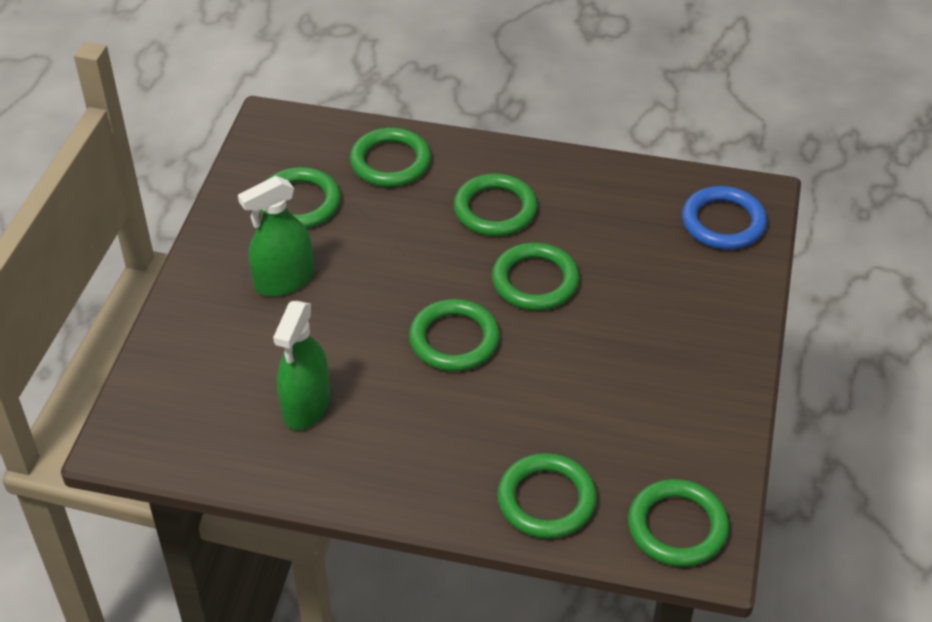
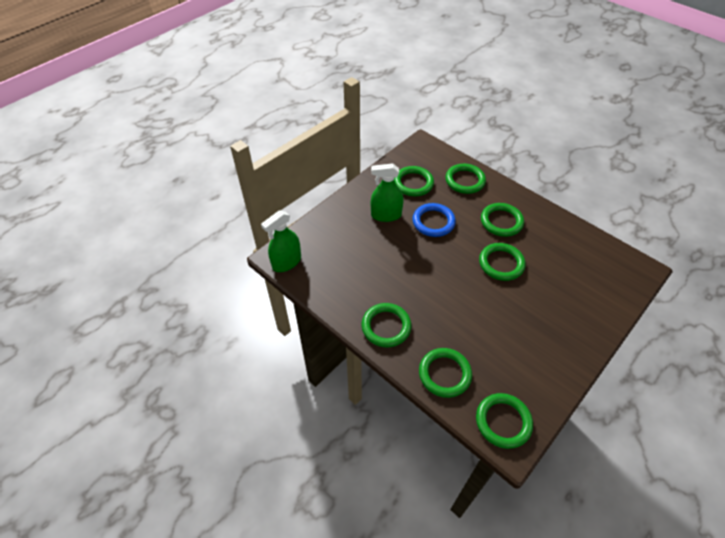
camera: 30 degrees right, 5 degrees up
green spray bottle [273,301,330,430] -> green spray bottle moved to [261,210,301,272]
green ring [409,299,500,371] -> green ring moved to [361,303,411,347]
blue ring [682,186,767,249] -> blue ring moved to [413,203,456,237]

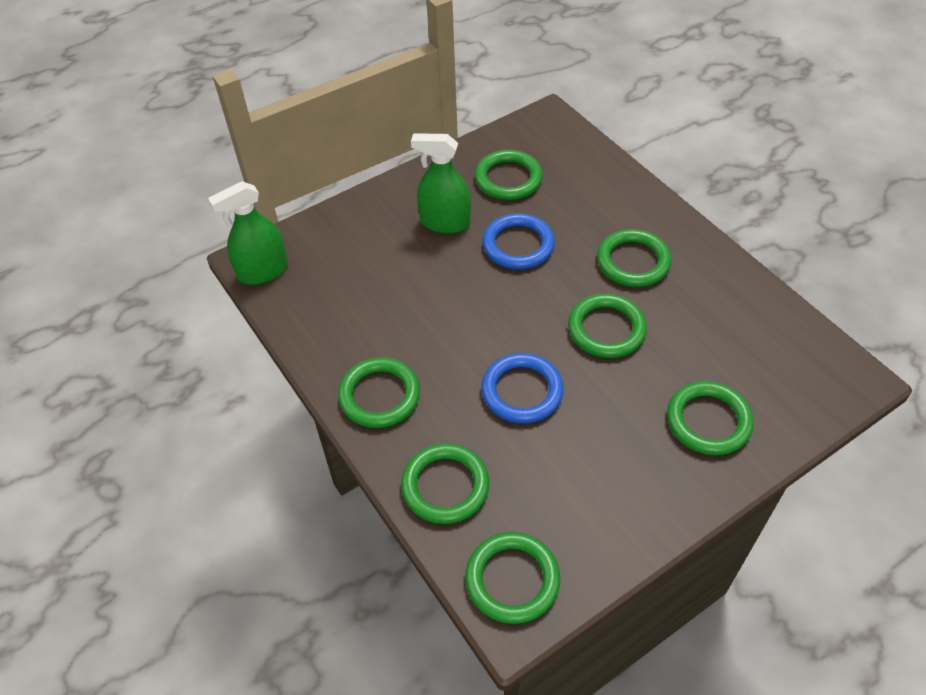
camera: 15 degrees right, 0 degrees up
green ring [445,164,486,194] -> green ring moved to [667,381,754,455]
none -> blue ring [481,353,564,423]

